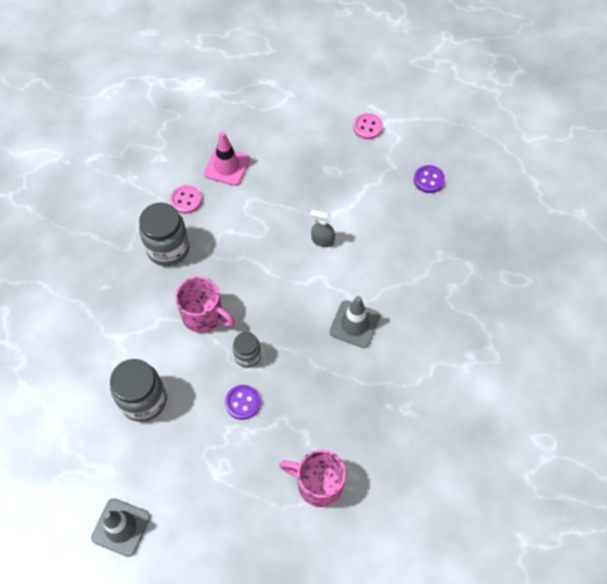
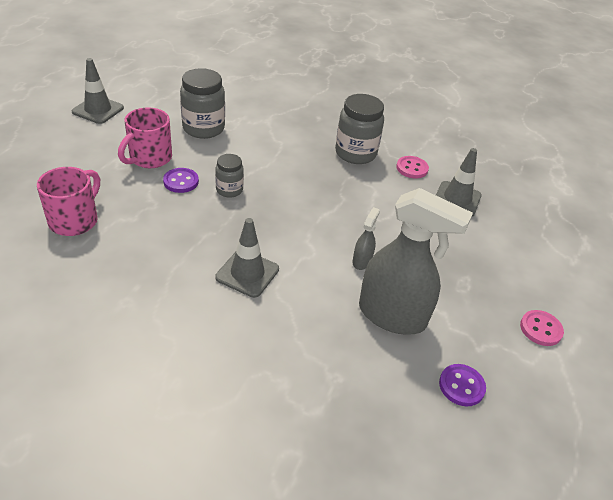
camera: 90 degrees right, 20 degrees down
pink mug [175,276,235,333] -> pink mug moved to [118,108,172,168]
pink traffic cone [204,131,250,186] -> grey traffic cone [436,148,482,217]
none -> grey spray bottle [359,188,473,335]

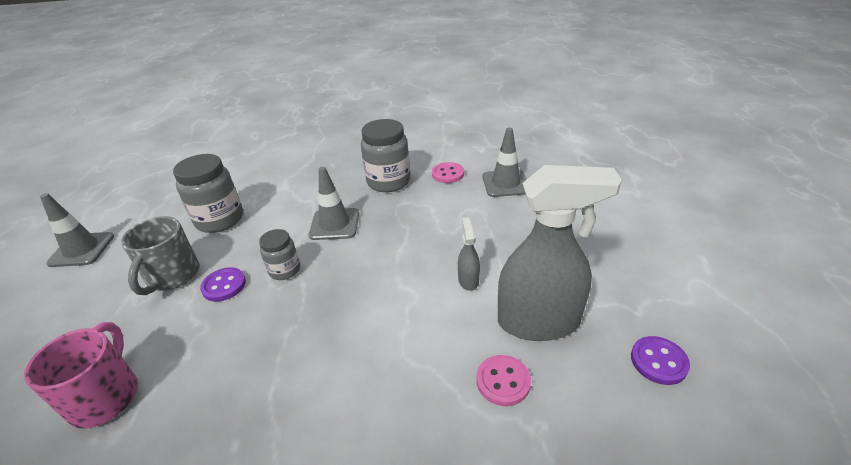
camera: 20 degrees left, 5 degrees down
pink mug [118,108,172,168] -> grey mug [121,216,199,295]
grey traffic cone [215,218,279,298] -> grey traffic cone moved to [309,167,359,240]
pink button [520,310,564,346] -> pink button moved to [476,355,531,406]

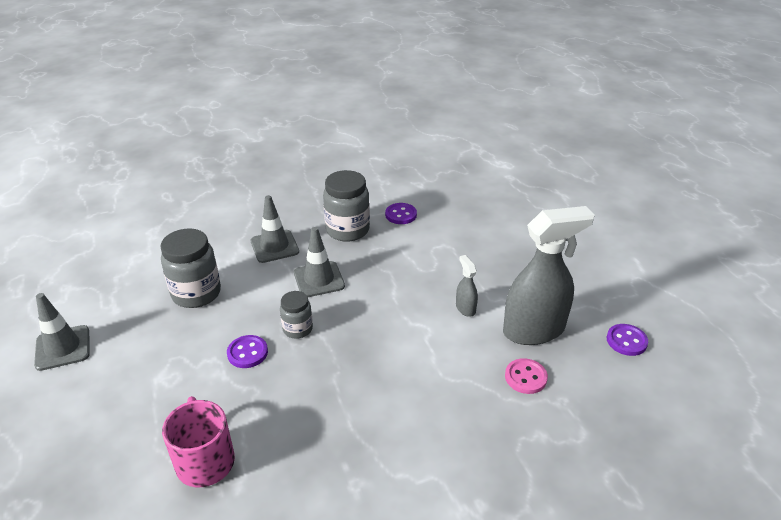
camera: 20 degrees left, 0 degrees up
grey mug [121,216,199,295] -> none
pink button [432,162,464,183] -> purple button [385,203,417,224]
grey traffic cone [482,128,527,197] -> grey traffic cone moved to [251,195,299,263]

